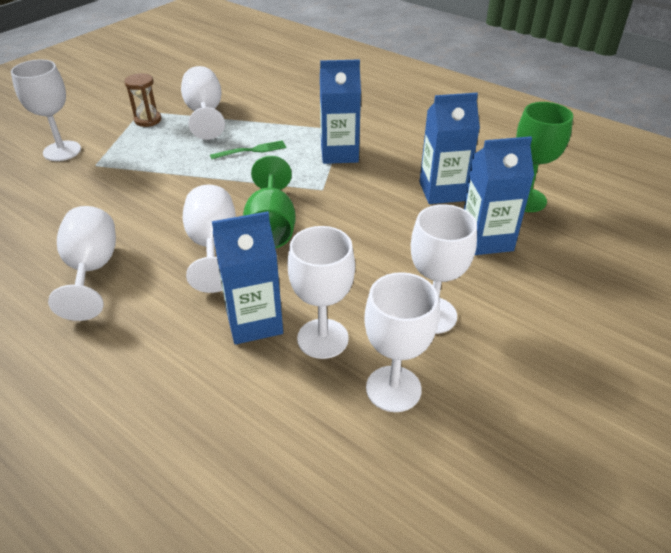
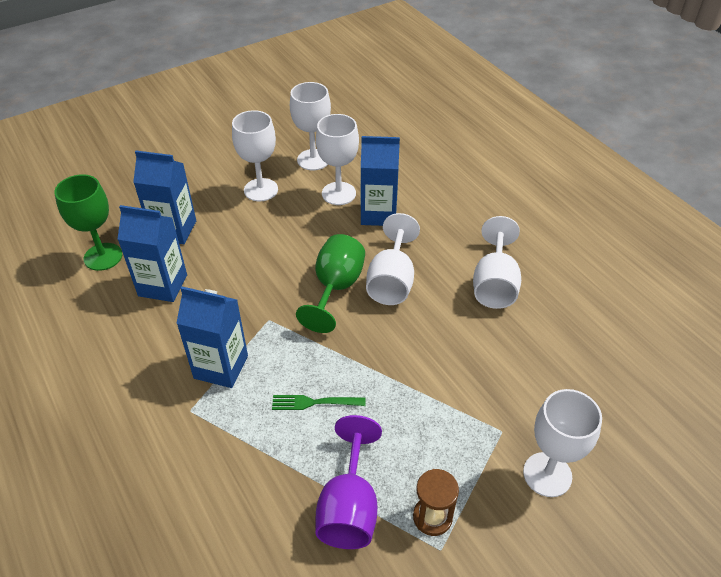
camera: 160 degrees left, 5 degrees up
white goblet [181,66,225,140] -> purple goblet [315,415,382,549]

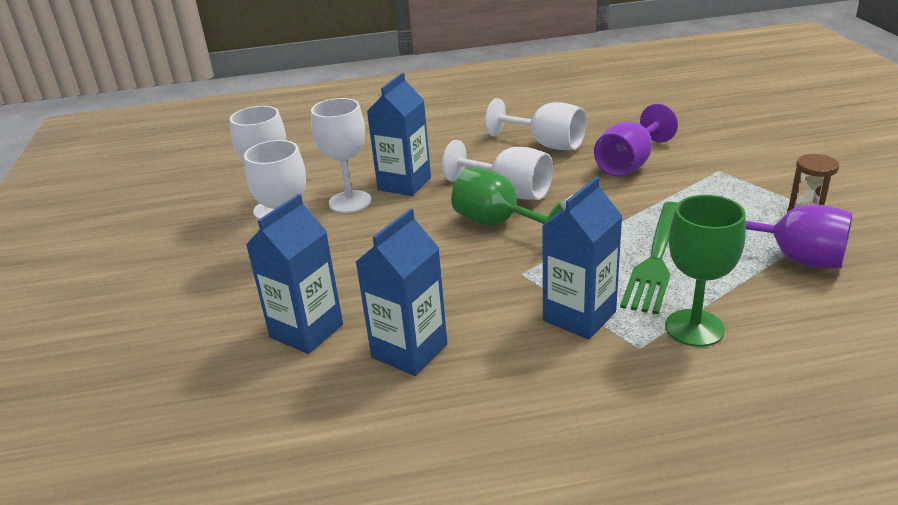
camera: 65 degrees left, 15 degrees down
green goblet [54,174,122,271] -> green goblet moved to [665,195,746,347]
green fork [272,395,366,410] -> green fork [620,202,678,314], size x1.86
white goblet [523,389,602,497] -> none
none -> purple goblet [594,104,678,177]

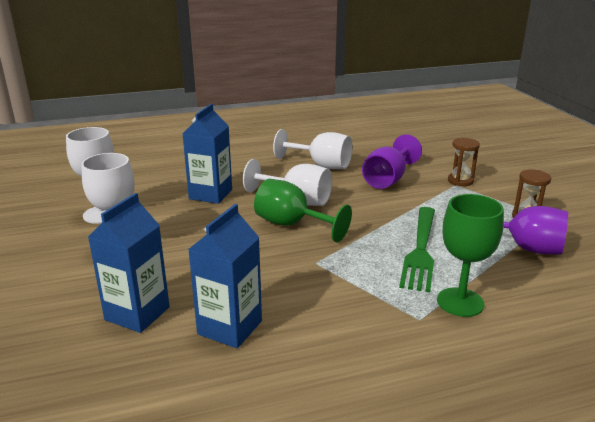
camera: 10 degrees left, 5 degrees down
white goblet [311,98,371,213] -> none
blue carton [542,177,622,339] -> none
none -> brown hourglass [448,138,480,186]

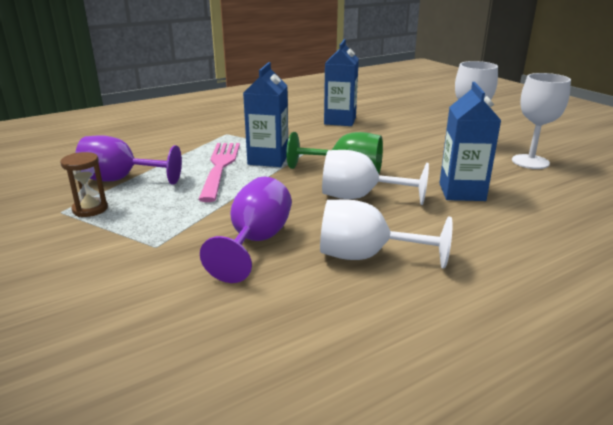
camera: 165 degrees right, 0 degrees up
blue carton [88,193,170,333] -> blue carton moved to [243,62,288,167]
green fork [399,207,435,292] -> pink fork [198,143,240,202]
green goblet [437,194,504,317] -> none
brown hourglass [448,138,480,186] -> none

